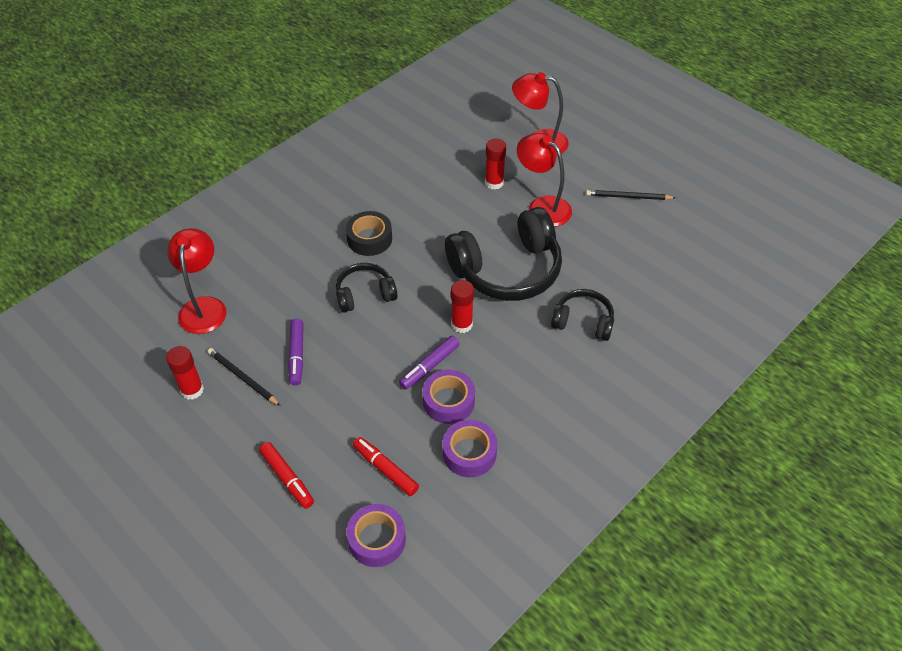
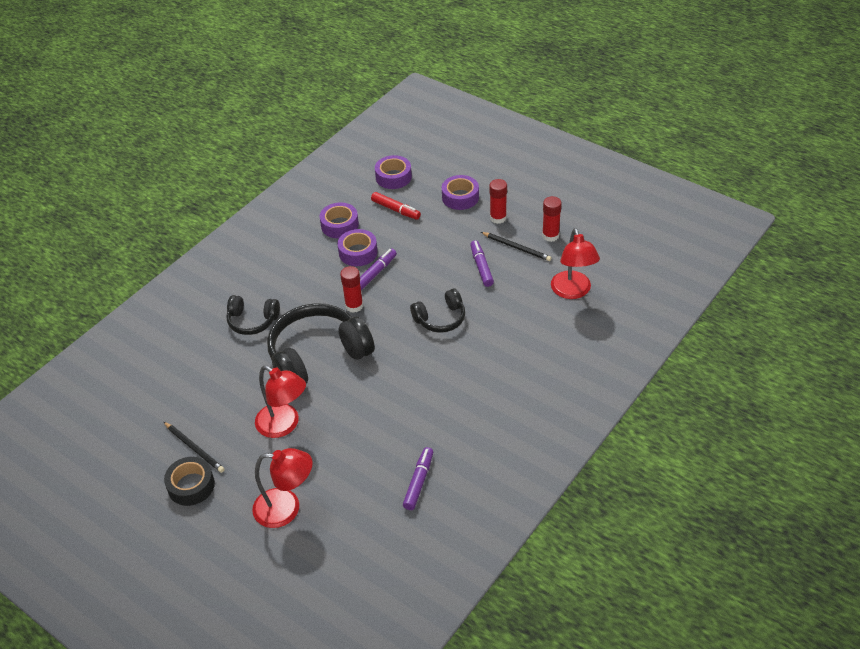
camera: 175 degrees right, 5 degrees down
red marker [259,442,314,509] -> purple tape [442,175,479,210]
black tape [346,211,392,256] -> black tape moved to [164,457,215,506]
red glue stick [485,138,506,190] -> red glue stick moved to [490,179,507,224]
black pencil [586,190,676,200] -> black pencil turned 45 degrees clockwise [164,422,225,473]
none -> purple marker [403,447,433,510]

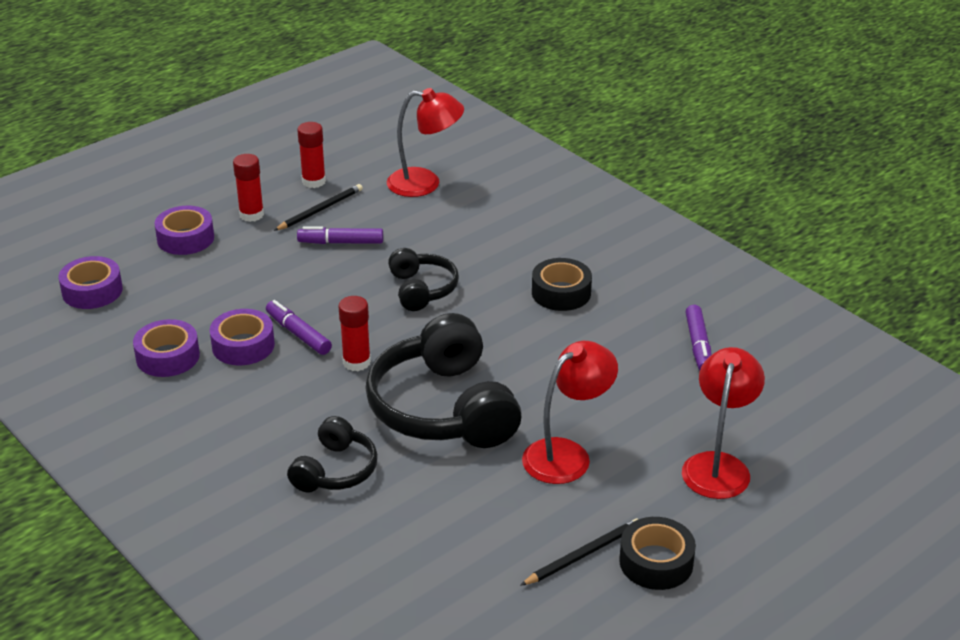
camera: 80 degrees left, 10 degrees down
red marker [371,192,421,220] -> none
purple marker [403,447,433,510] -> purple marker turned 120 degrees counterclockwise [685,305,712,370]
none -> black tape [532,258,592,311]

